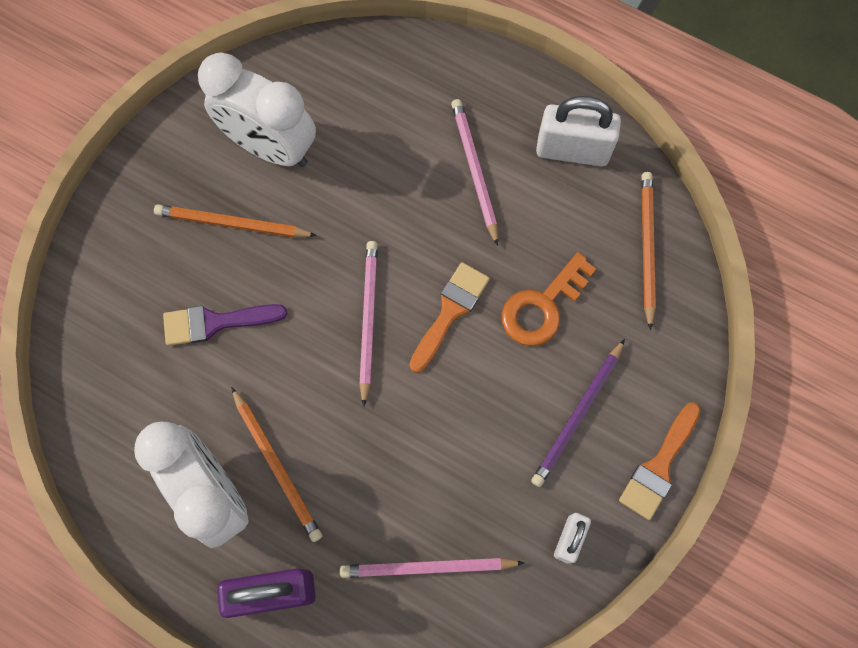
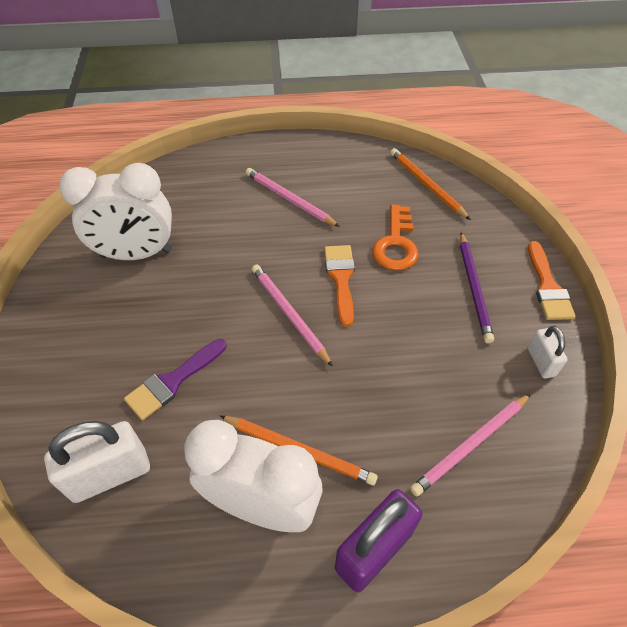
camera: 35 degrees left, 20 degrees down
orange pencil [154,204,317,238] -> none
white padlock [536,96,621,167] -> white padlock moved to [44,421,150,503]

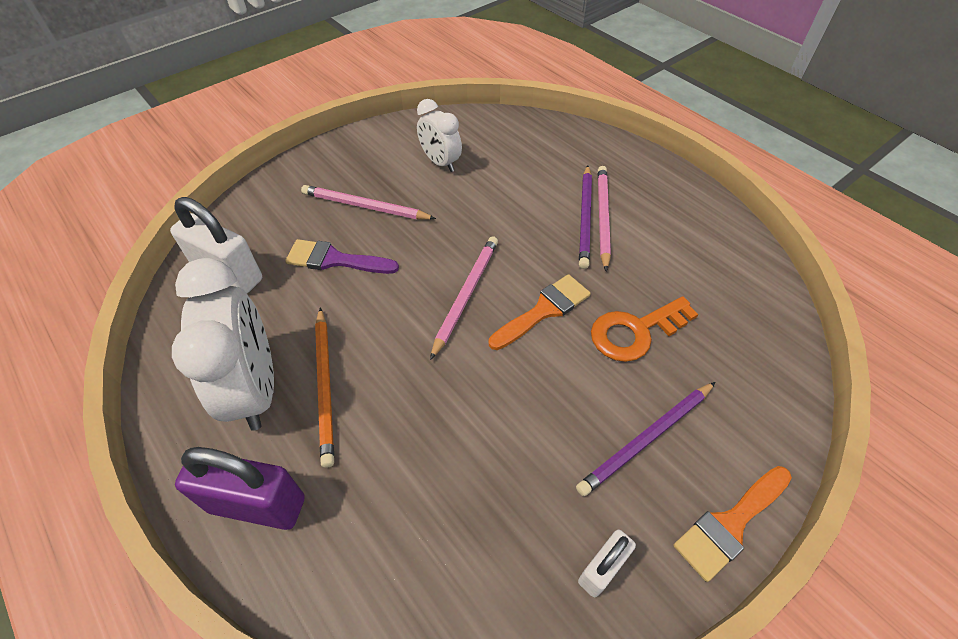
camera: 55 degrees right, 0 degrees up
white clock [59,163,172,260] -> white clock [417,99,462,172], size x0.58
orange pencil [390,148,471,220] -> none
pink pencil [410,394,531,496] -> pink pencil moved to [301,185,436,220]
none -> purple pencil [579,165,592,269]

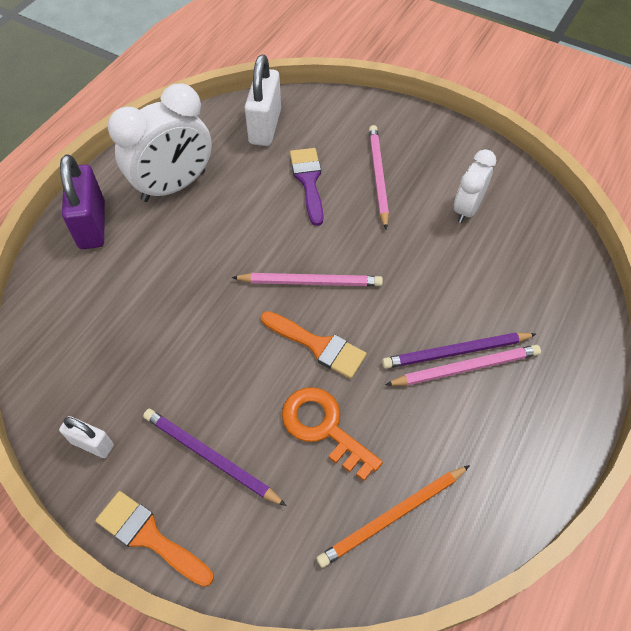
camera: 70 degrees right, 5 degrees up
orange pencil [315,307,334,468] -> orange pencil moved to [317,465,470,568]

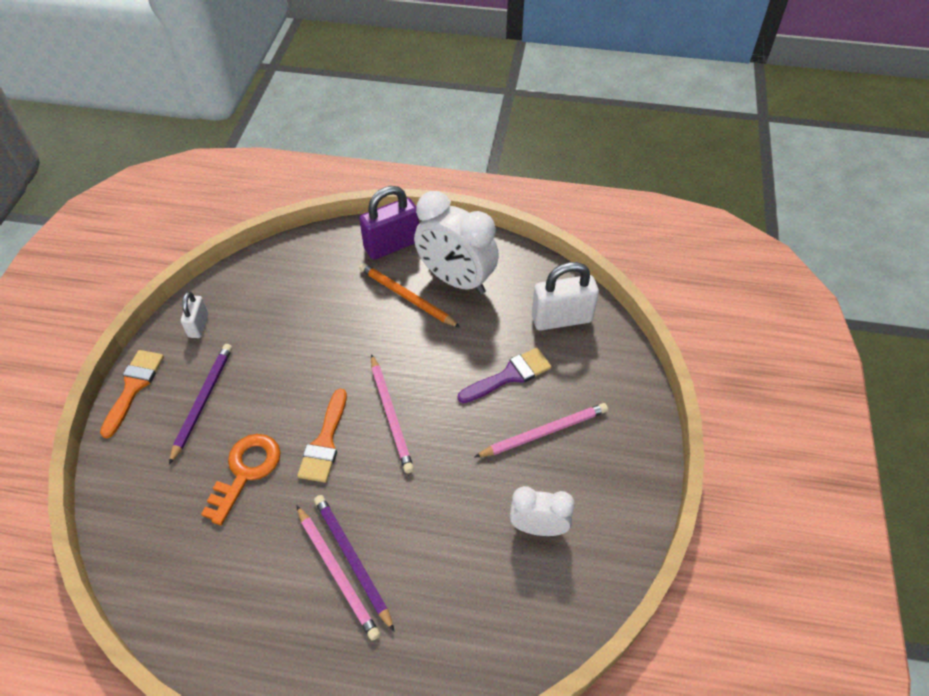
camera: 70 degrees right, 5 degrees down
orange pencil [317,465,470,568] -> orange pencil moved to [359,263,461,328]

